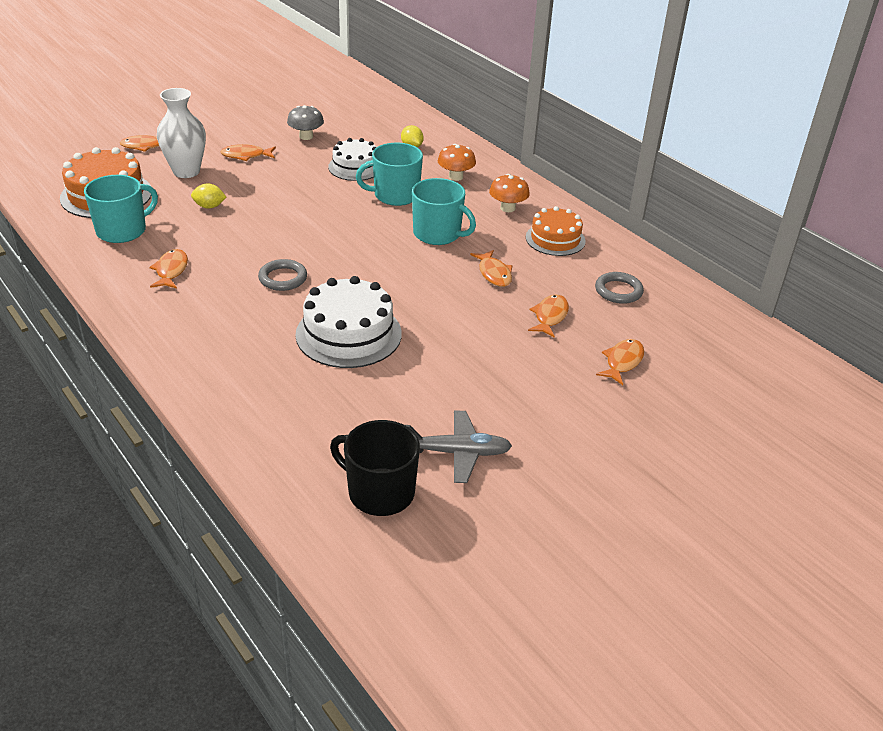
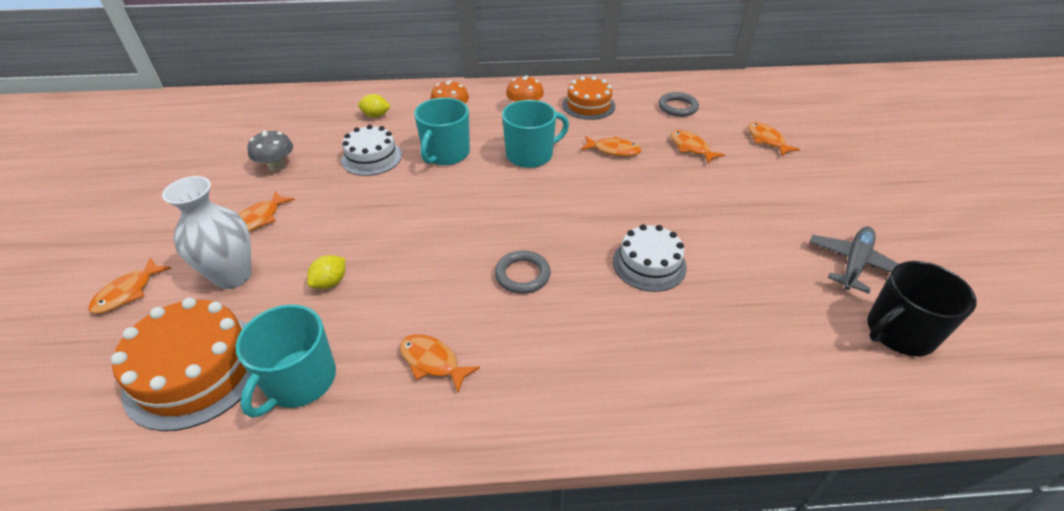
camera: 55 degrees left, 5 degrees up
turquoise mug [84,175,158,243] -> turquoise mug turned 150 degrees counterclockwise [236,305,336,418]
white cake [295,276,402,368] -> white cake [613,224,687,292], size x0.66

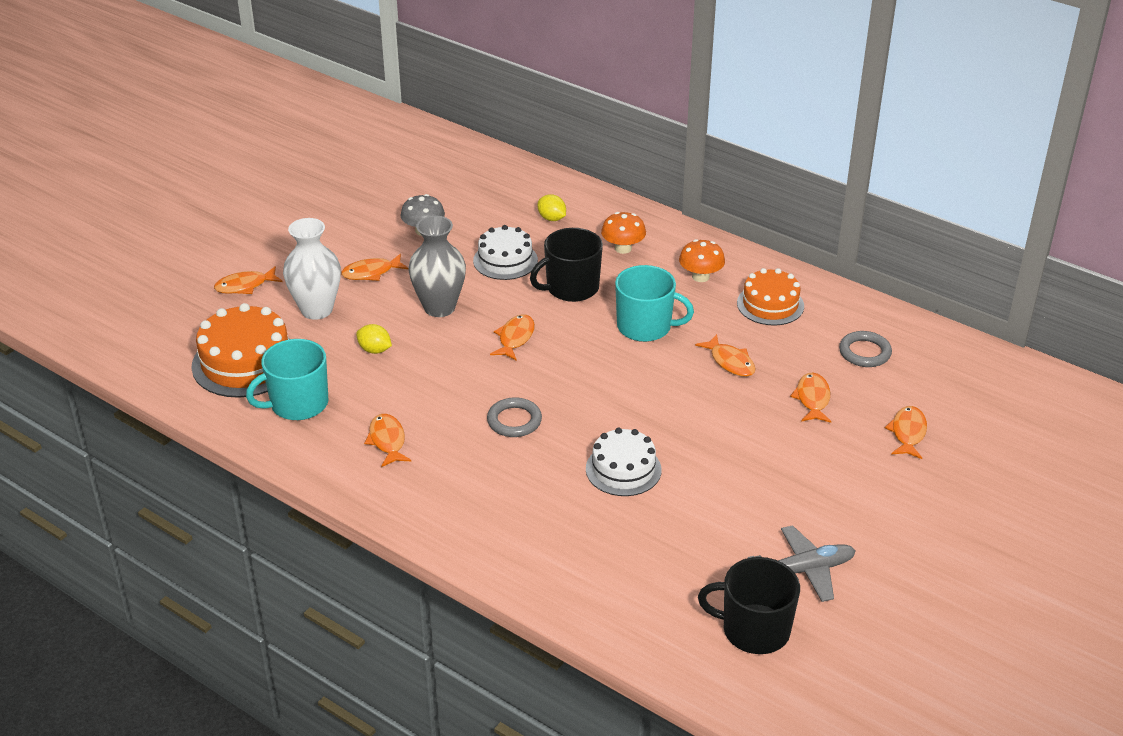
camera: 40 degrees right, 5 degrees down
yellow lemon [307,255,345,289] -> yellow lemon turned 45 degrees clockwise [356,324,392,354]
turquoise mug [414,98,470,165] -> black mug [530,228,603,302]
none -> grey vase [408,216,466,317]
none -> orange fish [490,314,535,361]

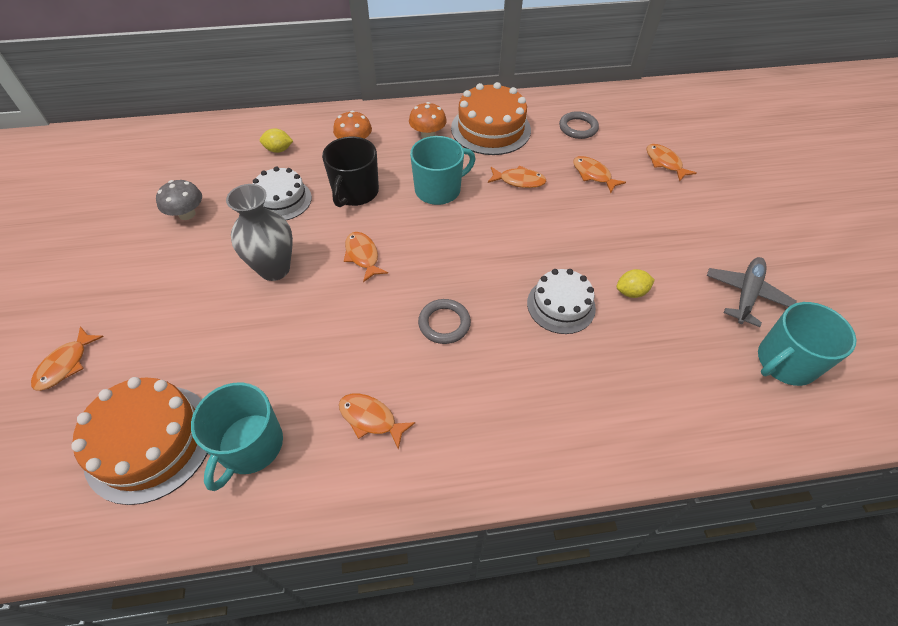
camera: 45 degrees left, 15 degrees up
white vase [283,218,341,320] -> none
orange fish [341,254,408,281] -> none
yellow lemon [356,324,392,354] -> yellow lemon moved to [616,269,655,298]
black mug [698,557,800,654] -> turquoise mug [758,302,856,386]
orange cake [737,268,804,326] -> orange cake [451,82,531,155], size x1.52

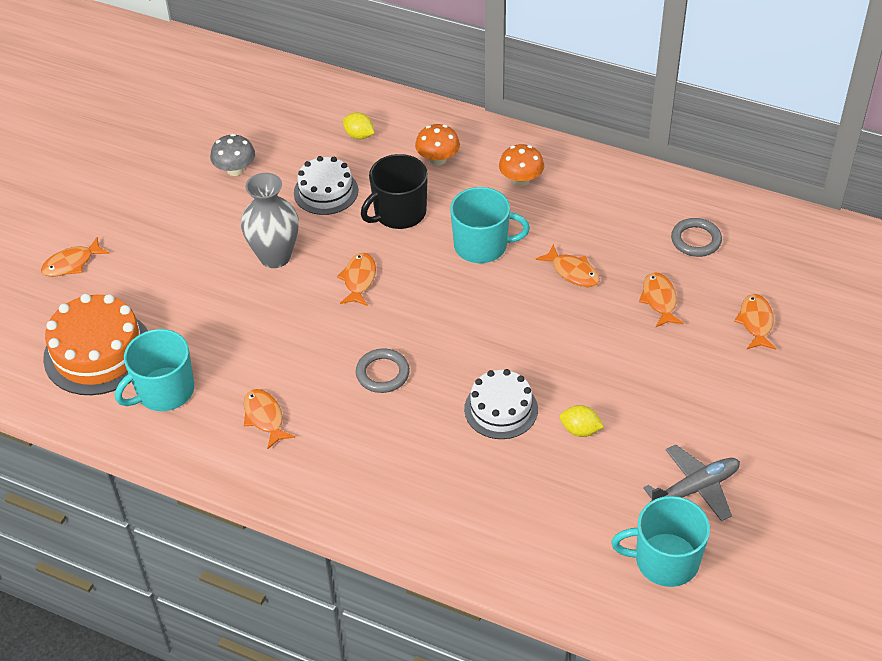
camera: 35 degrees right, 5 degrees down
orange cake [451,82,531,155] -> none

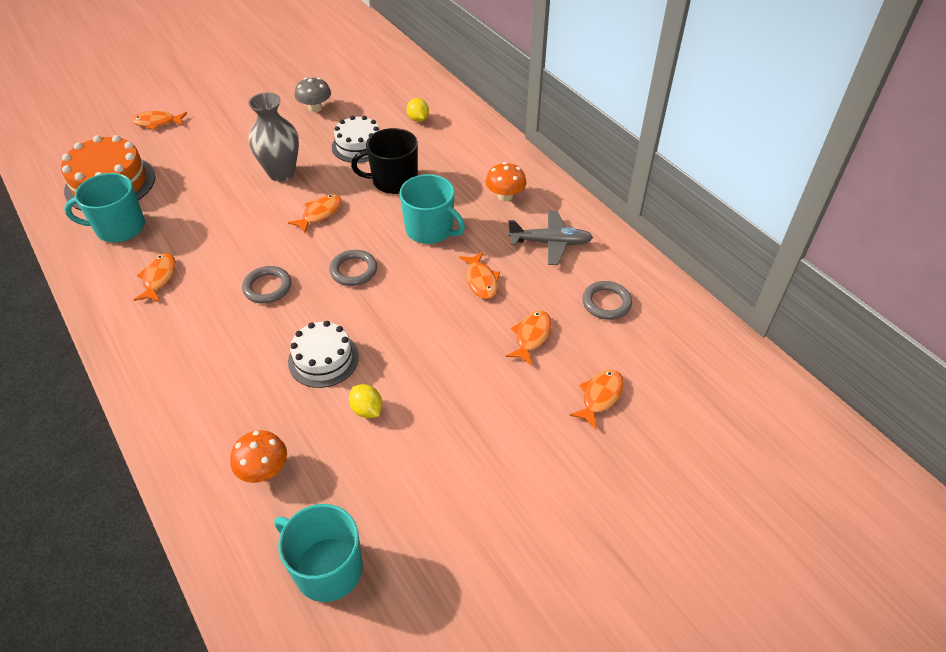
camera: 30 degrees right, 0 degrees up
orange mushroom [415,124,460,166] -> orange mushroom moved to [230,430,287,483]
grey plane [643,445,740,521] -> grey plane moved to [508,210,593,265]
none -> grey ring [329,250,377,286]

